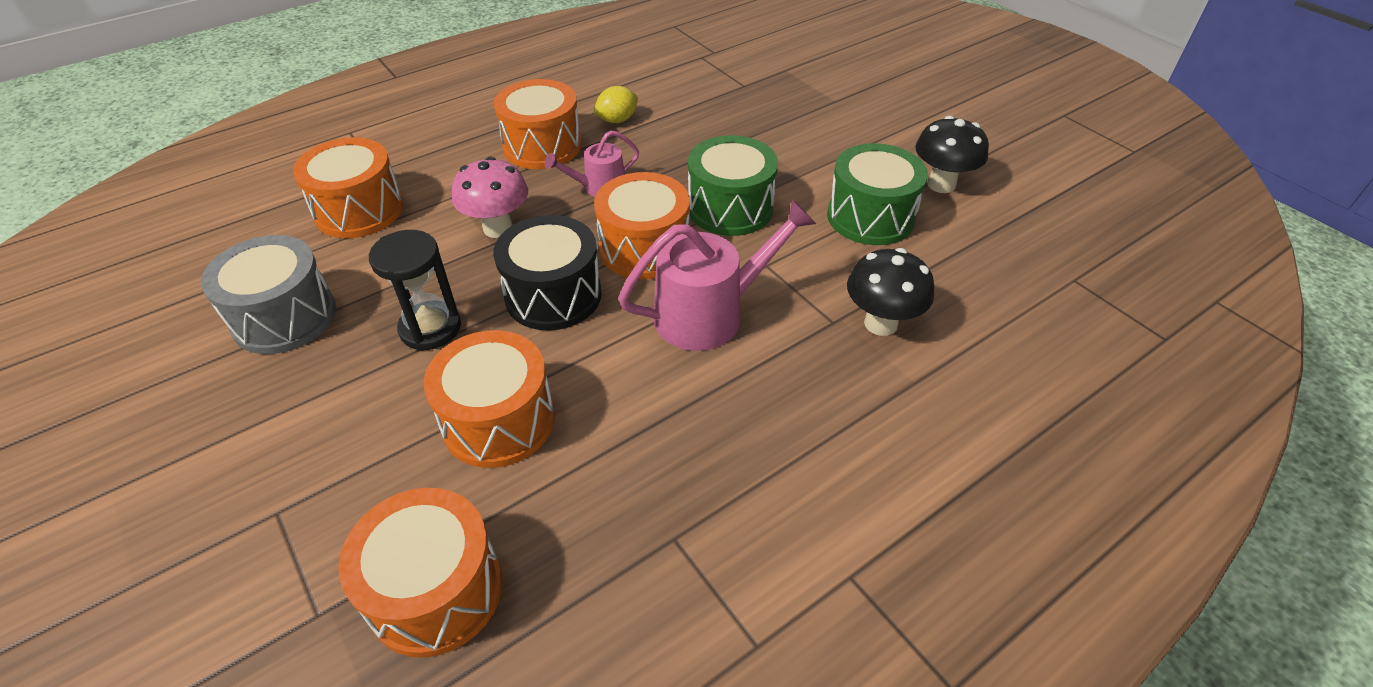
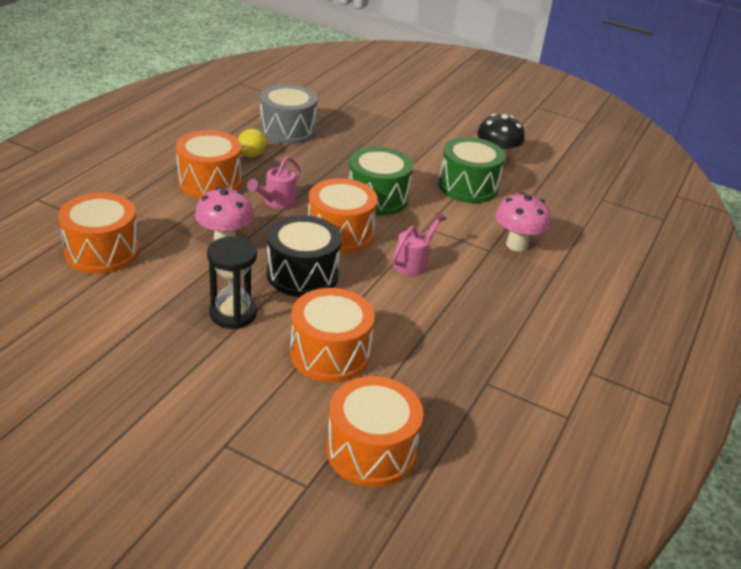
camera: 30 degrees left, 10 degrees down
grey drum [201,235,336,354] -> grey drum moved to [260,84,318,144]
pink watering can [618,199,816,351] -> pink watering can [393,212,446,276], size x0.57
black mushroom [847,248,934,336] -> pink mushroom [495,192,551,252]

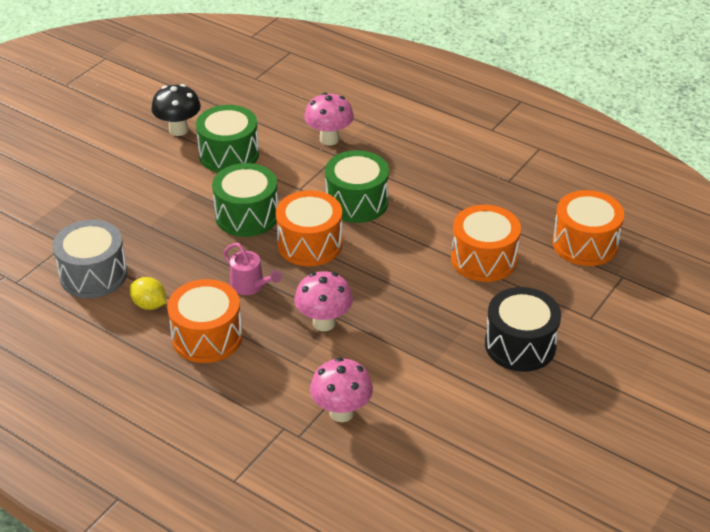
camera: 80 degrees left, 5 degrees up
orange drum [58,193,139,274] -> pink mushroom [310,357,373,422]
black hourglass [207,236,257,329] -> none
black drum [267,215,342,297] -> black drum moved to [485,287,561,372]
pink watering can [393,212,446,276] -> green drum [325,150,389,223]

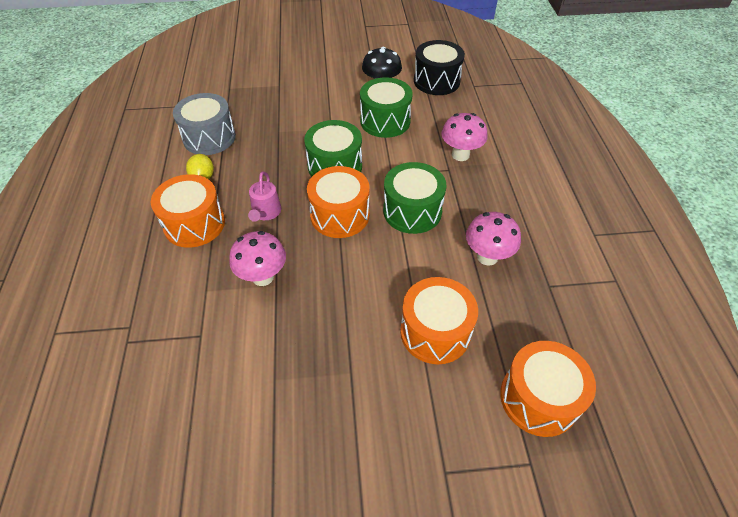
camera: 50 degrees right, 10 degrees up
pink mushroom [310,357,373,422] -> pink mushroom moved to [466,212,521,266]
black drum [485,287,561,372] -> black drum moved to [414,40,465,95]

